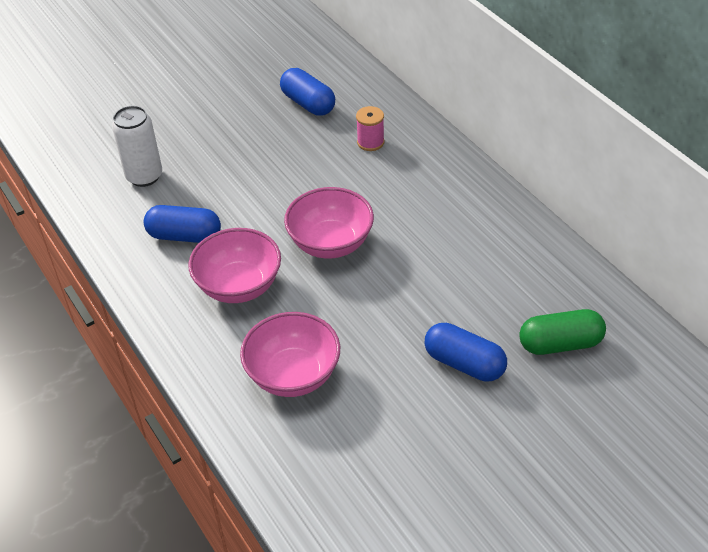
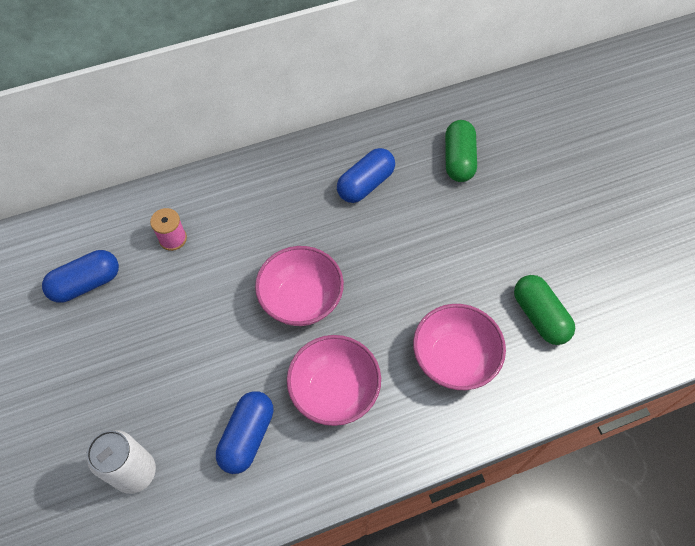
camera: 80 degrees left, 15 degrees up
blue capsule [424,323,507,382] -> blue capsule moved to [337,148,395,203]
none -> green capsule [514,275,575,345]

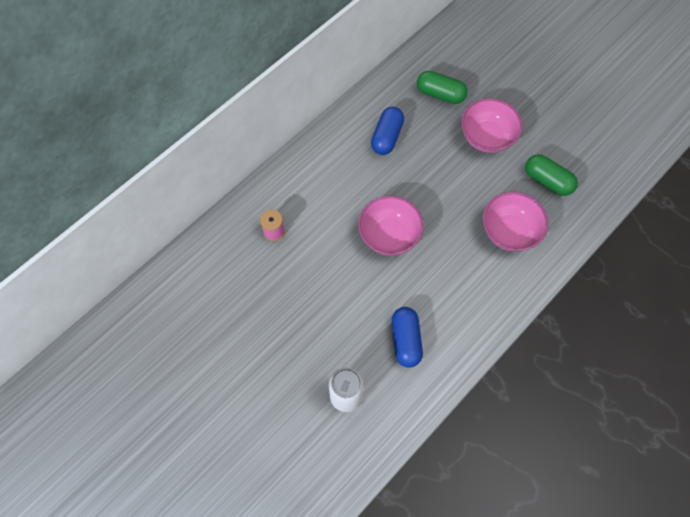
camera: 25 degrees left, 5 degrees up
blue capsule [42,250,119,303] -> none
pink bowl [287,335,381,426] -> pink bowl moved to [461,98,523,153]
green capsule [445,120,477,182] -> green capsule turned 45 degrees counterclockwise [417,71,468,104]

